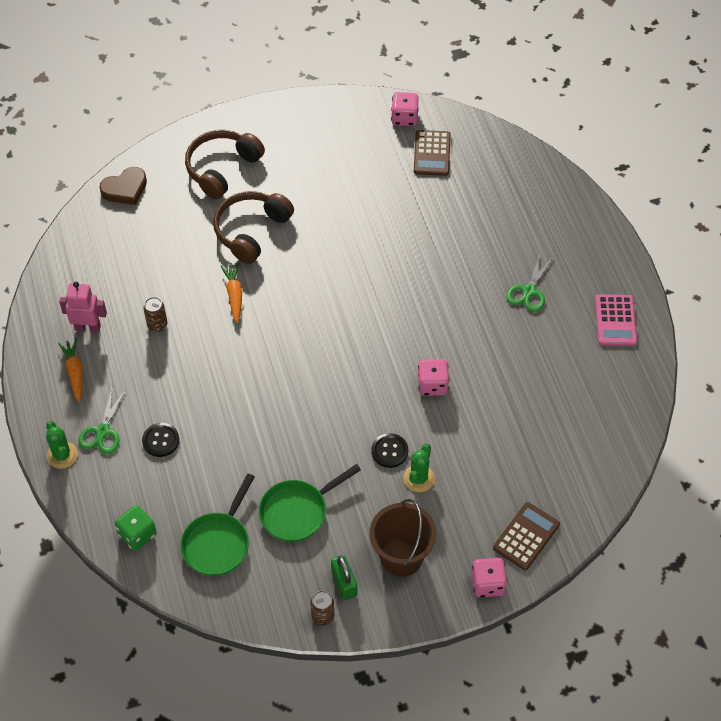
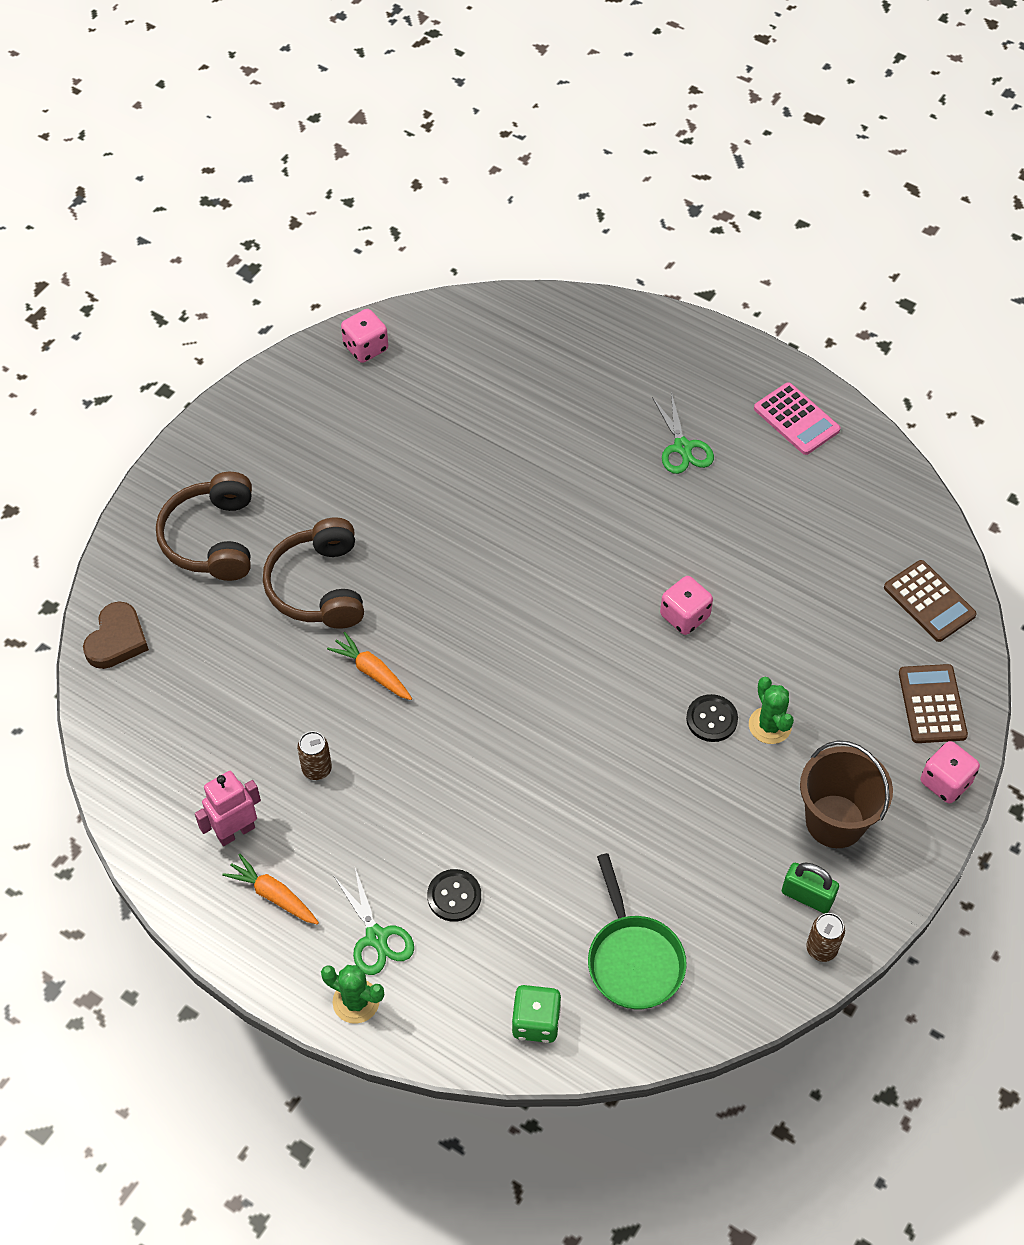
camera: 40 degrees left, 0 degrees up
green pan [259,464,361,542] -> none
brown calculator [414,130,451,176] -> brown calculator moved to [884,560,977,642]

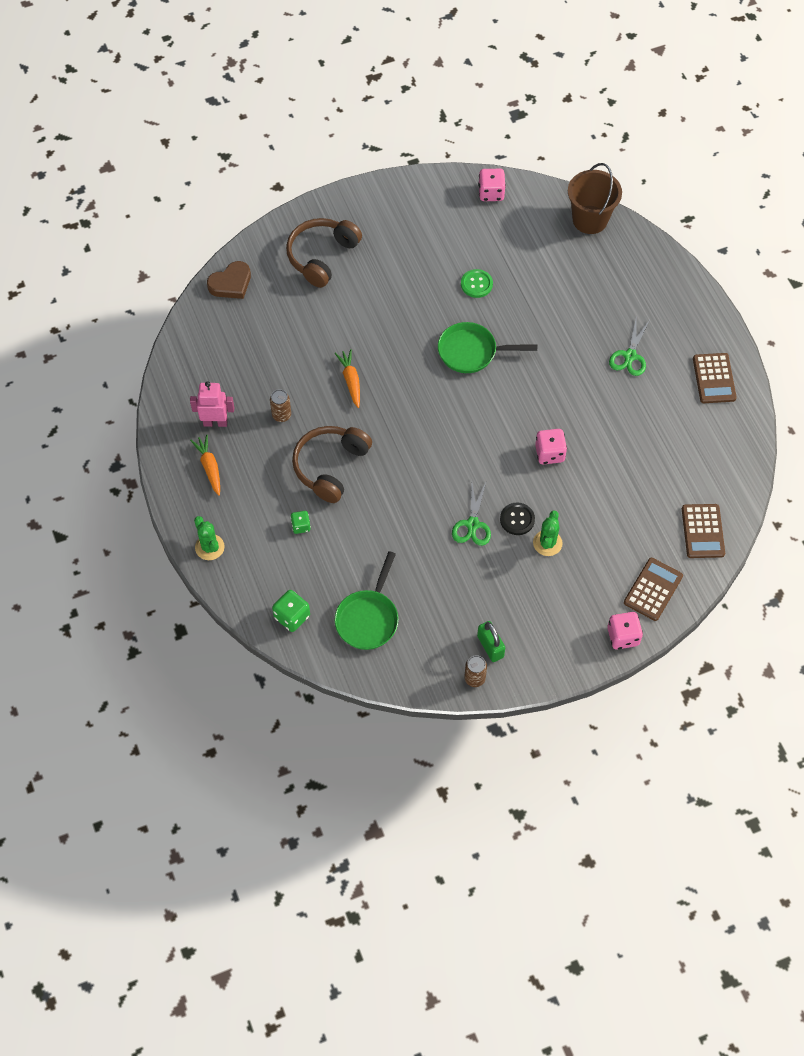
camera: 35 degrees right, 5 degrees up
brown headphones [263,517,364,629] -> brown headphones moved to [292,426,372,503]
green scissors [334,868,414,975] -> green scissors moved to [452,480,491,546]
black button [427,869,481,922] -> green dice [291,511,311,534]
pink calculator [754,382,840,455] -> brown calculator [693,353,737,403]
brown bucket [800,741,893,848] -> brown bucket moved to [568,163,622,234]
none -> green pan [438,322,537,373]
none -> green button [461,269,493,298]

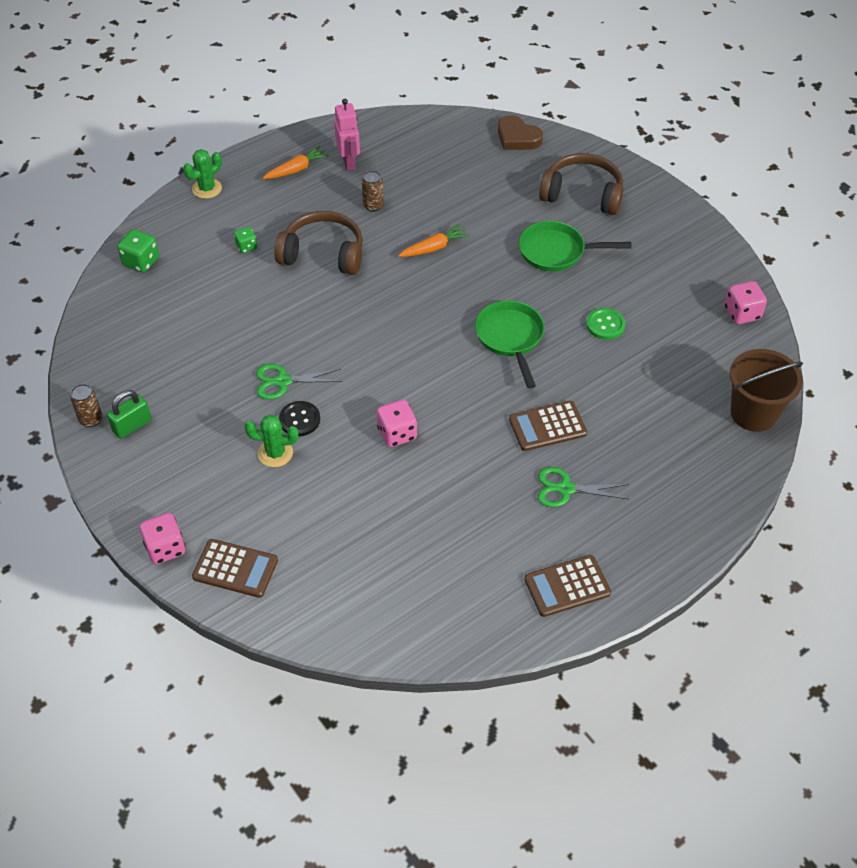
camera: 75 degrees right, 10 degrees down
green pan [335,551,399,650] -> green pan moved to [519,221,631,272]
brown calculator [682,504,725,558] -> brown calculator moved to [509,401,587,451]

